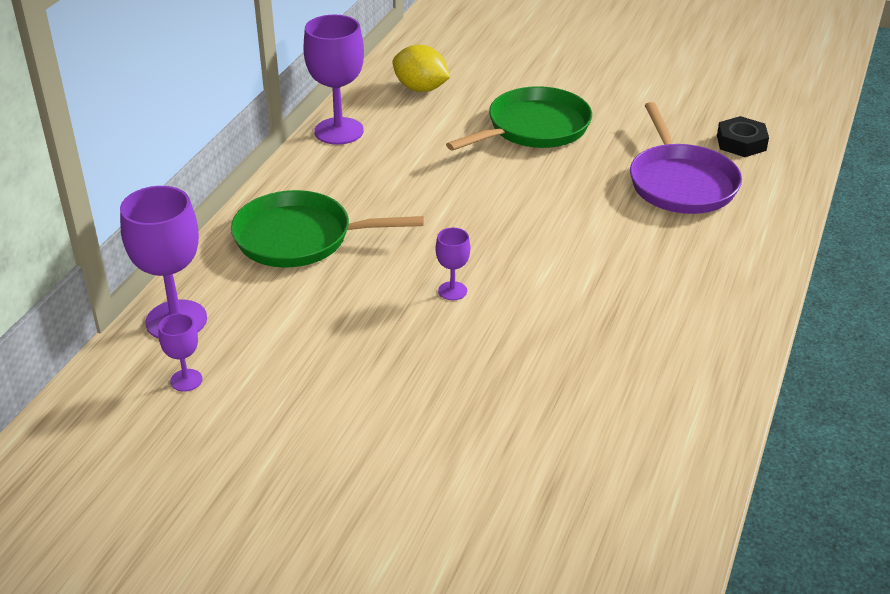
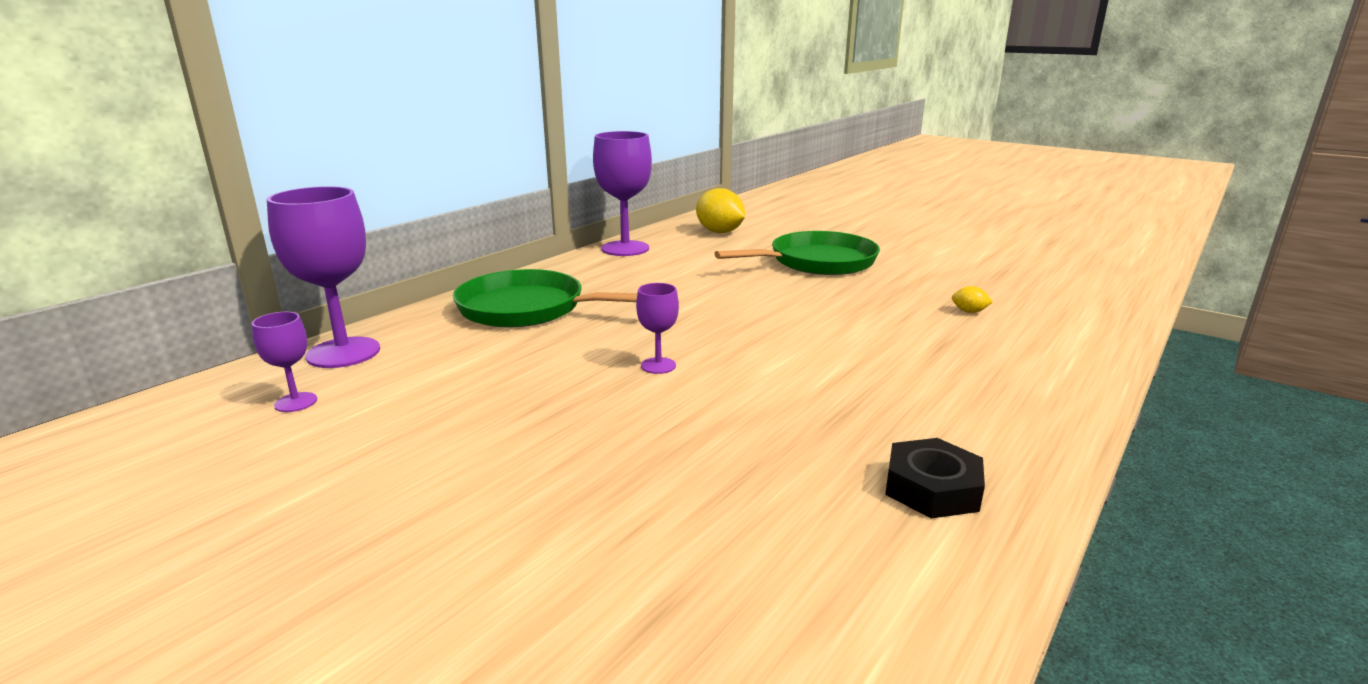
camera: 15 degrees right, 15 degrees down
purple pan [630,102,742,214] -> yellow lemon [952,286,993,313]
black nut [717,116,769,157] -> black nut moved to [885,438,985,519]

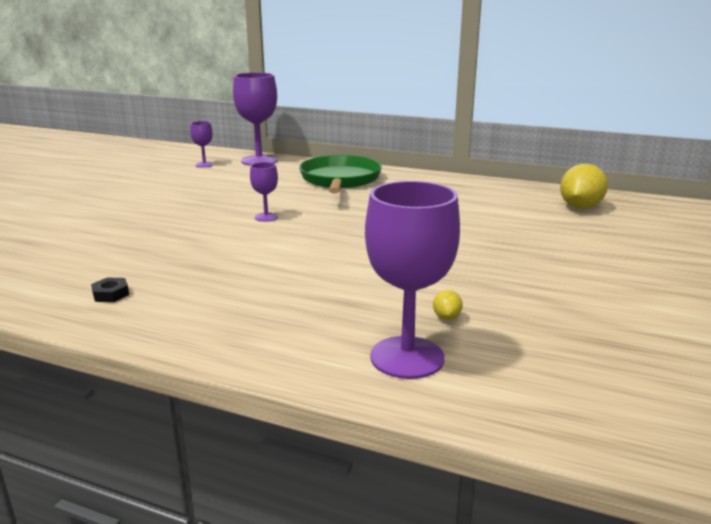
camera: 75 degrees right, 0 degrees up
purple goblet [593,131,652,256] -> purple goblet moved to [365,181,460,379]
green pan [714,231,880,275] -> none
black nut [885,438,985,519] -> black nut [91,277,129,302], size x0.57

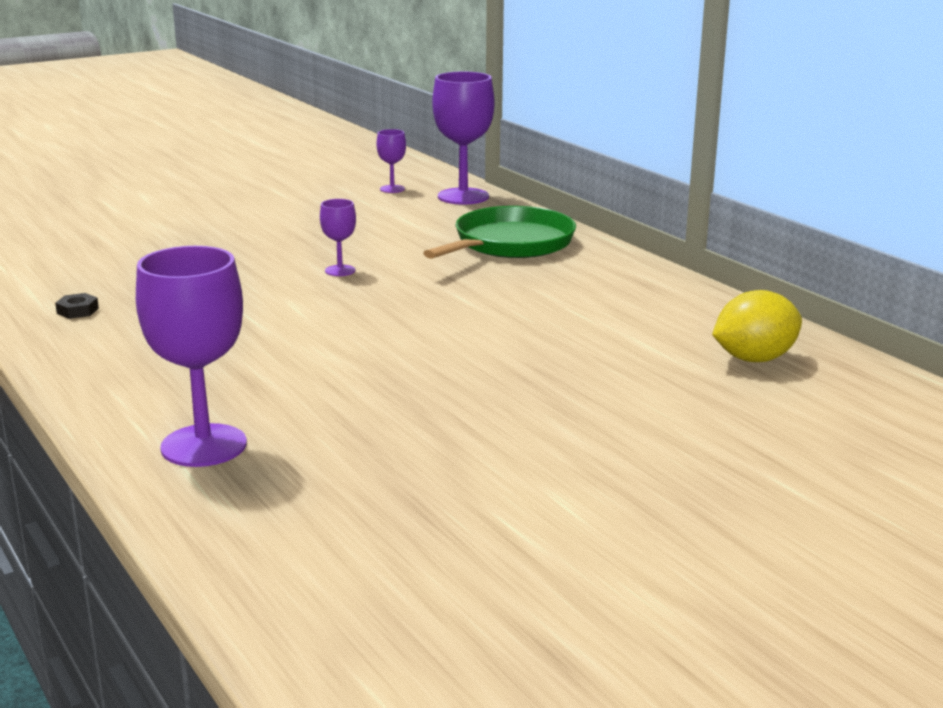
camera: 35 degrees right, 0 degrees up
yellow lemon [433,290,463,320] -> none

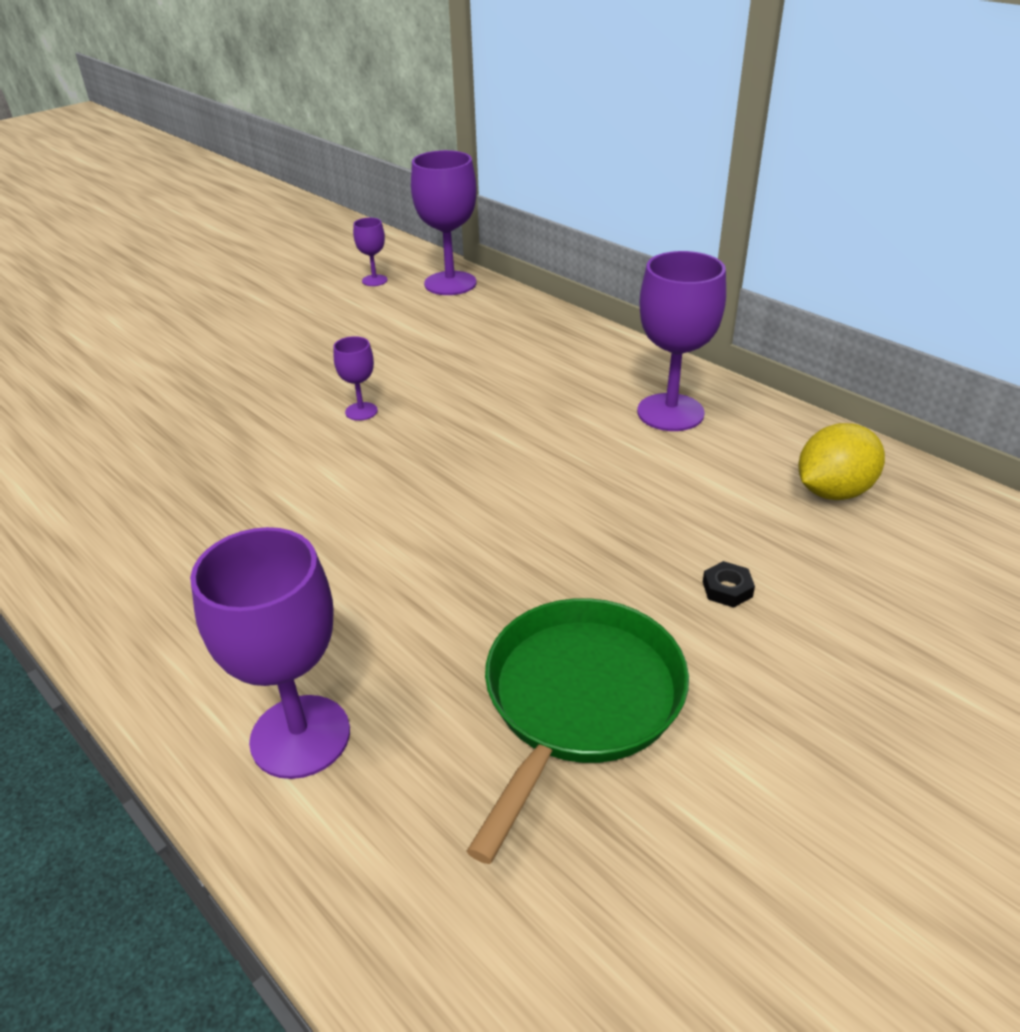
camera: 10 degrees left, 15 degrees up
black nut [55,293,99,319] -> black nut moved to [703,561,755,608]
green pan [423,206,576,259] -> green pan moved to [467,598,689,864]
none -> purple goblet [637,251,726,431]

